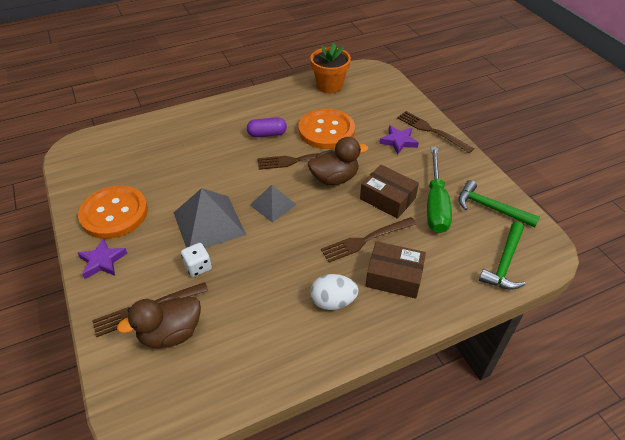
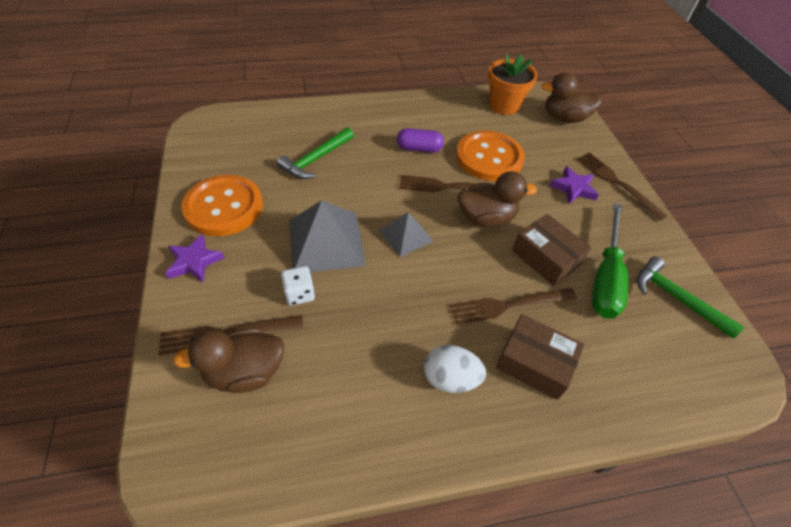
camera: 10 degrees right, 5 degrees up
green hammer [479,222,525,290] -> green hammer moved to [277,127,354,179]
none -> brown duck [541,73,602,123]

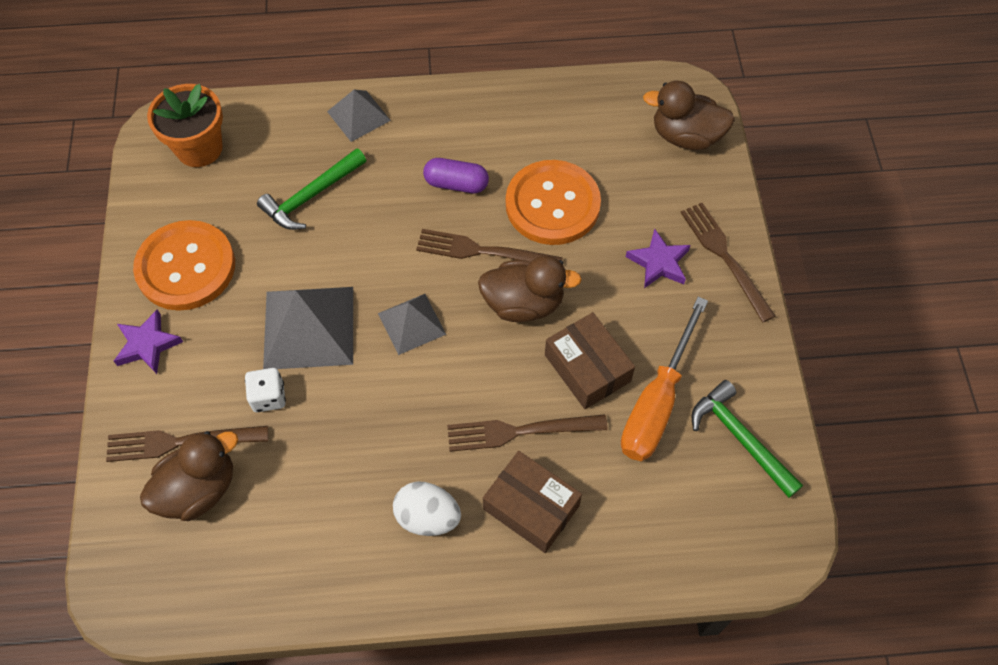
camera: 10 degrees right, 10 degrees up
brown duck [173,328,284,393] -> brown duck turned 150 degrees clockwise [140,431,238,521]
orange flower pot [488,54,538,115] -> orange flower pot moved to [147,84,223,167]
green screwdriver [592,203,628,319] -> orange screwdriver [621,297,708,461]
none -> grey pyramid [327,90,391,142]

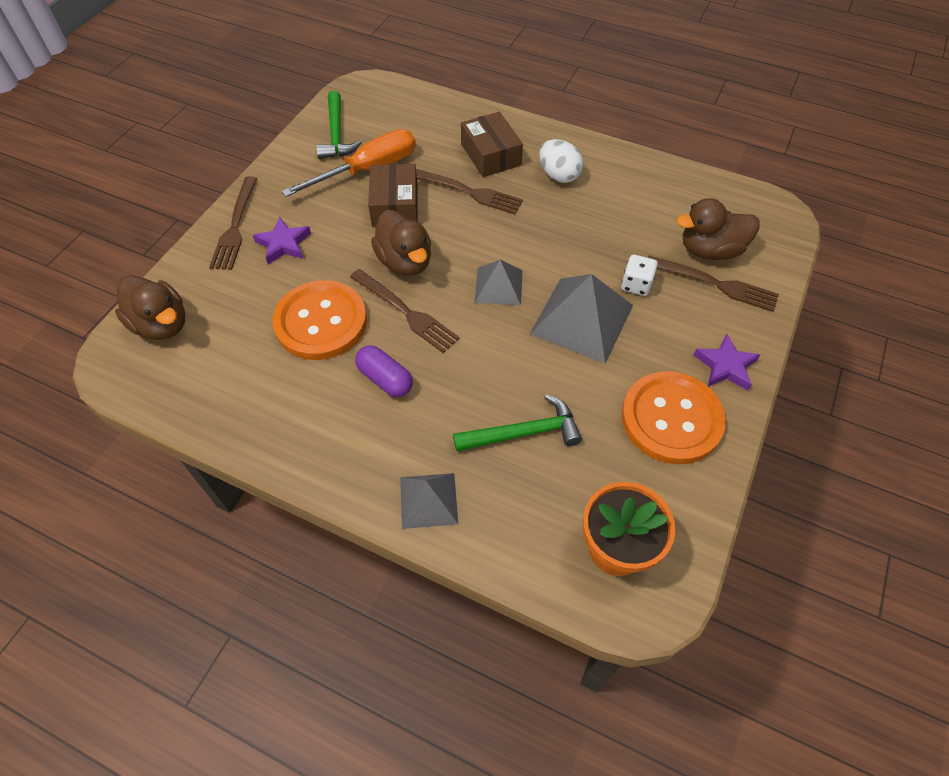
camera: 150 degrees left, 5 degrees down
brown duck [478,256,582,322] -> brown duck turned 150 degrees counterclockwise [371,210,431,276]

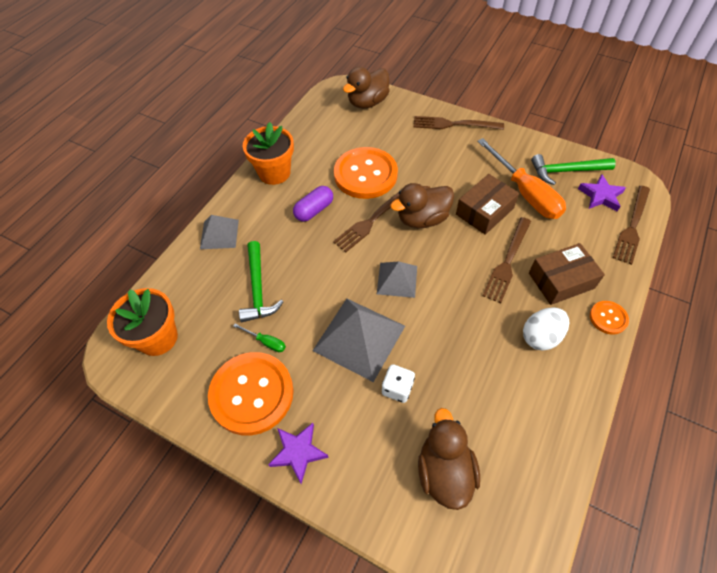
camera: 95 degrees right, 0 degrees up
purple star [253,217,311,264] -> purple star moved to [578,174,626,211]
brown box [368,164,418,226] -> brown box turned 45 degrees counterclockwise [456,174,519,235]
brown fork [648,255,779,312] -> brown fork moved to [613,186,650,265]
none -> green screwdriver [233,323,286,352]
none -> orange flower pot [243,122,294,185]
none -> orange button [590,301,629,335]

